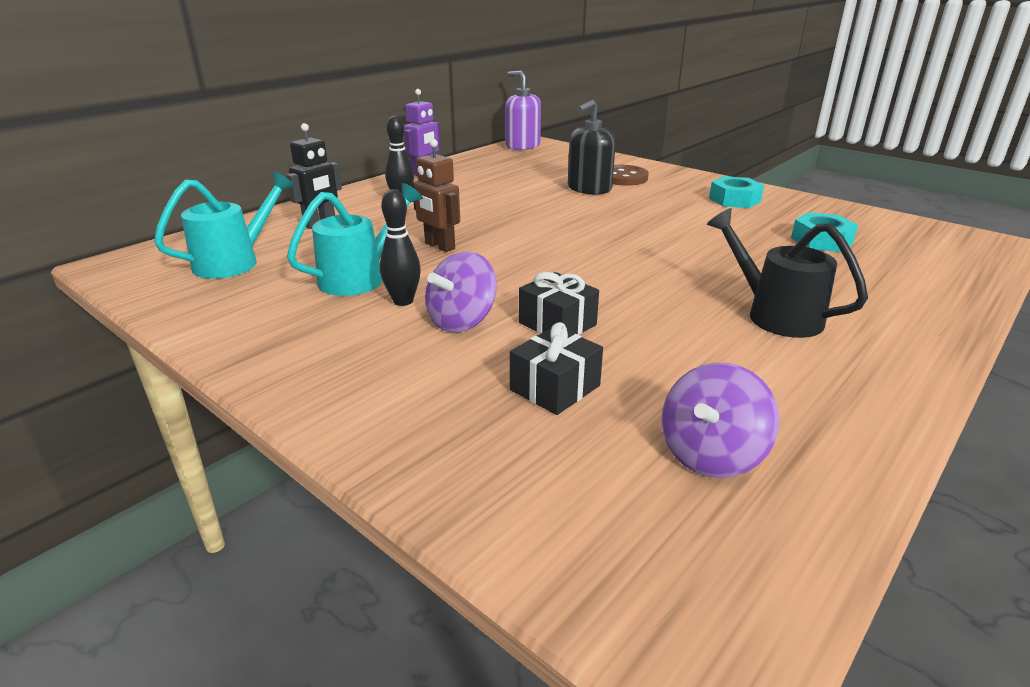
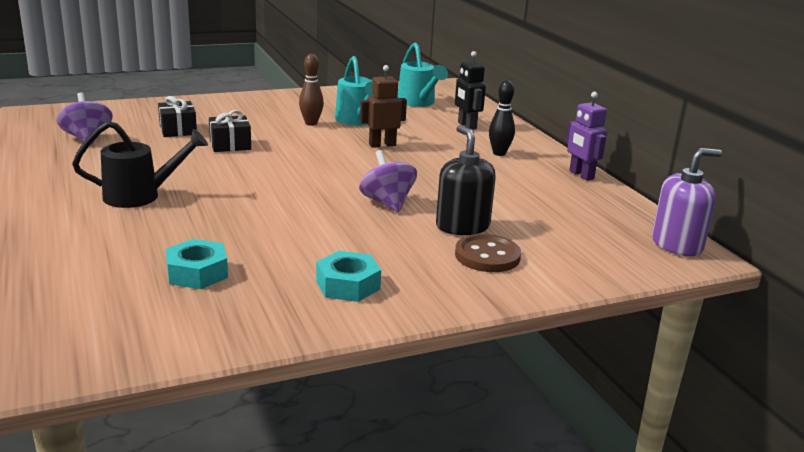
camera: 115 degrees right, 5 degrees down
black bowling pin [380,189,421,306] -> brown bowling pin [299,54,324,126]
purple spinning top [425,251,497,332] -> purple spinning top moved to [359,150,417,212]

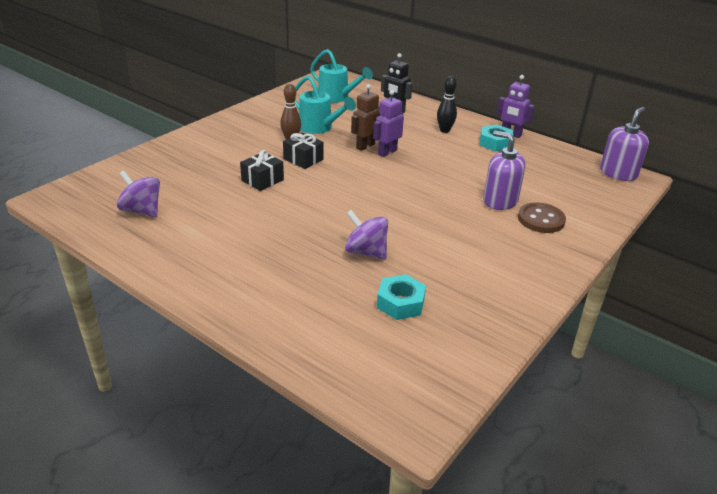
camera: 30 degrees left, 10 degrees up
black watering can [72,121,208,208] -> none
black gift [158,96,197,137] -> black gift moved to [283,133,324,169]
turquoise nut [316,251,381,302] -> turquoise nut moved to [480,125,513,151]
purple spinning top [359,150,417,212] -> purple spinning top moved to [345,210,388,260]
black soap dispenser [436,125,496,235] -> purple soap dispenser [483,130,525,210]
none -> purple robot [373,90,404,157]

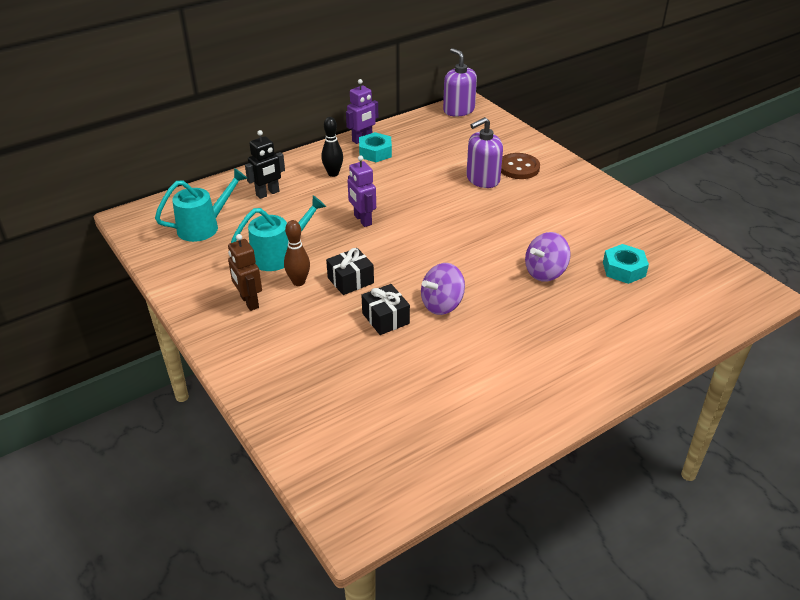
camera: 70 degrees left, 5 degrees up
purple spinning top [117,171,160,217] -> purple spinning top moved to [421,263,465,315]
brown robot [351,84,380,151] -> brown robot moved to [228,234,262,311]

